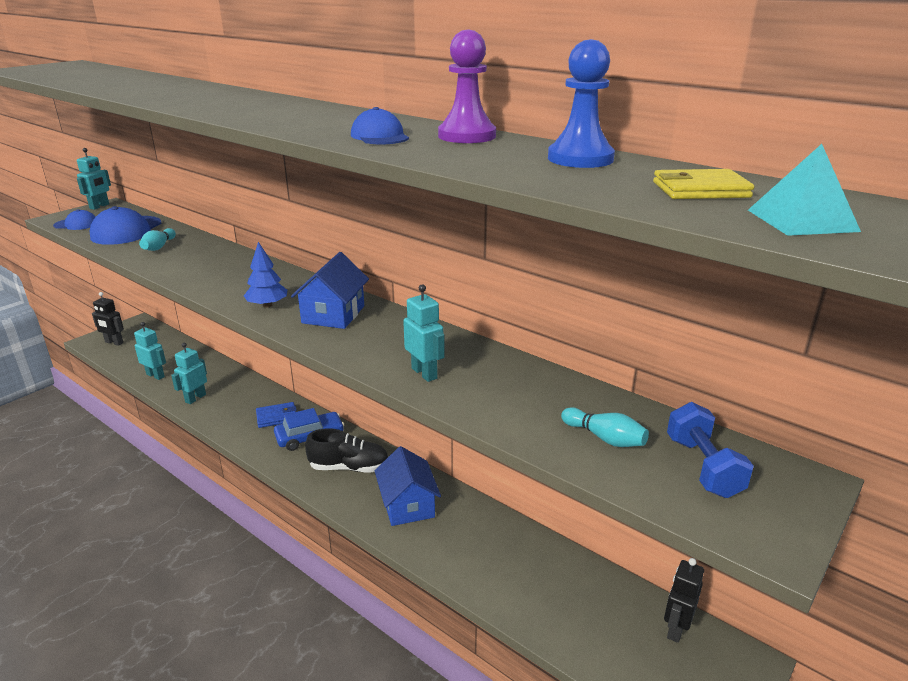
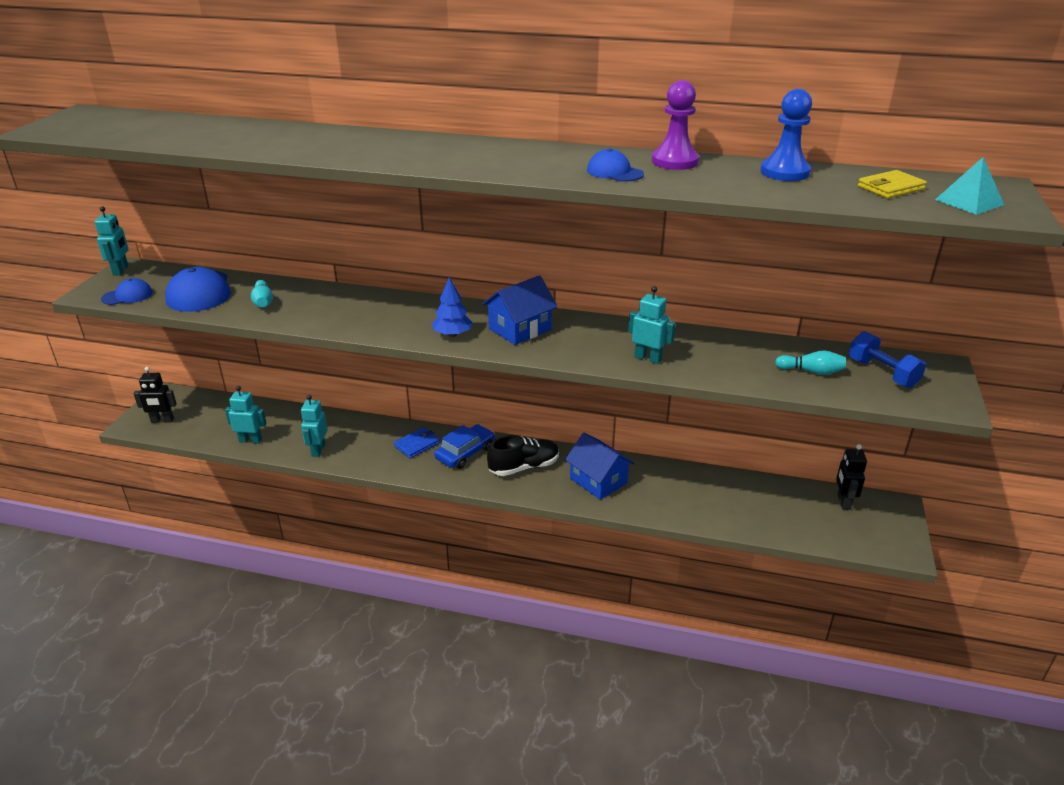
camera: 25 degrees left, 5 degrees up
blue house [291,252,369,329] -> blue house turned 60 degrees clockwise [483,275,558,345]

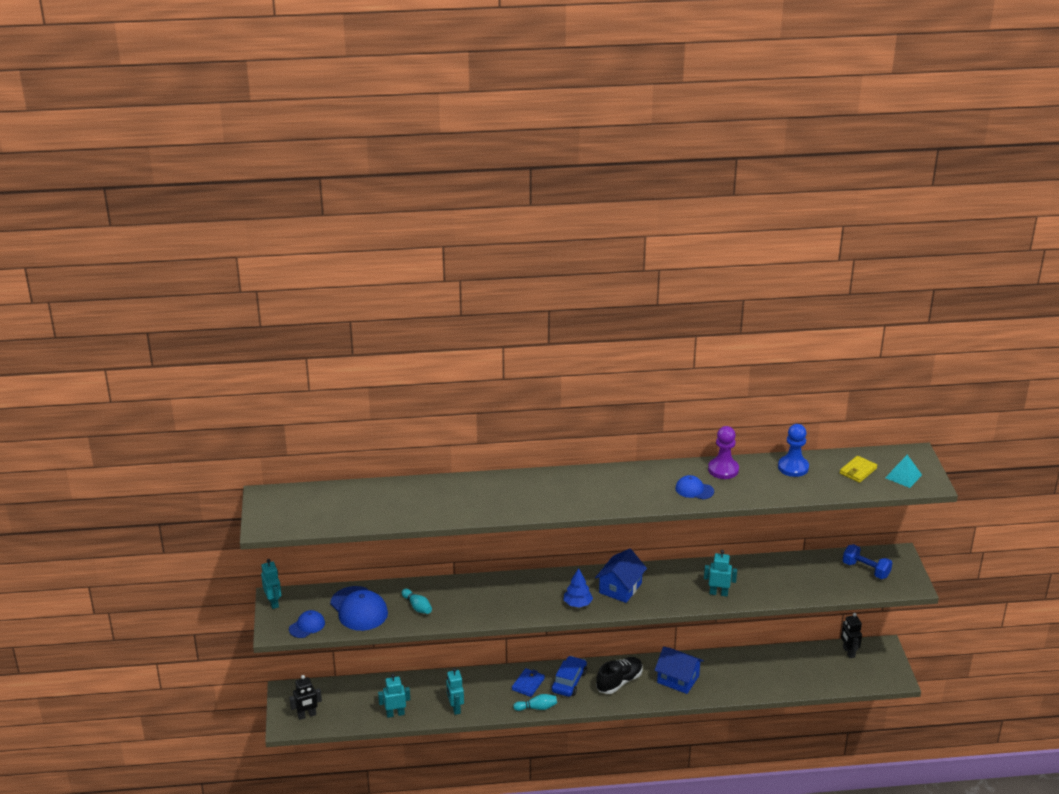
camera: 20 degrees left, 0 degrees up
turquoise bowling pin [775,351,846,375] -> turquoise bowling pin moved to [513,694,557,711]

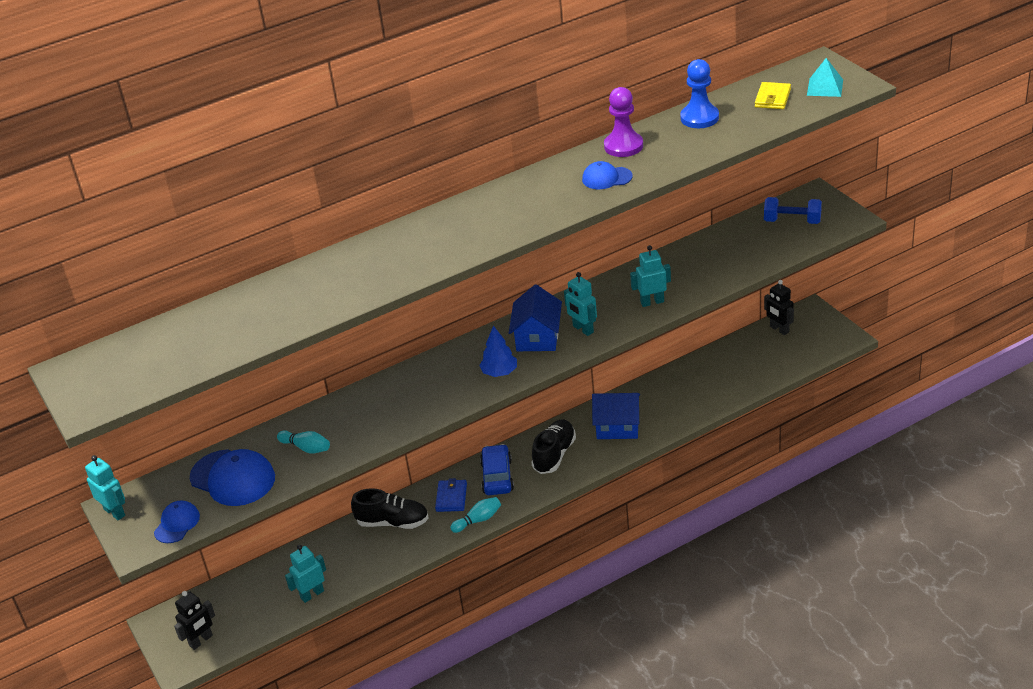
camera: 20 degrees left, 5 degrees up
turquoise robot [446,668,464,715] -> turquoise robot moved to [564,272,597,336]
none -> black shoe [351,488,429,529]

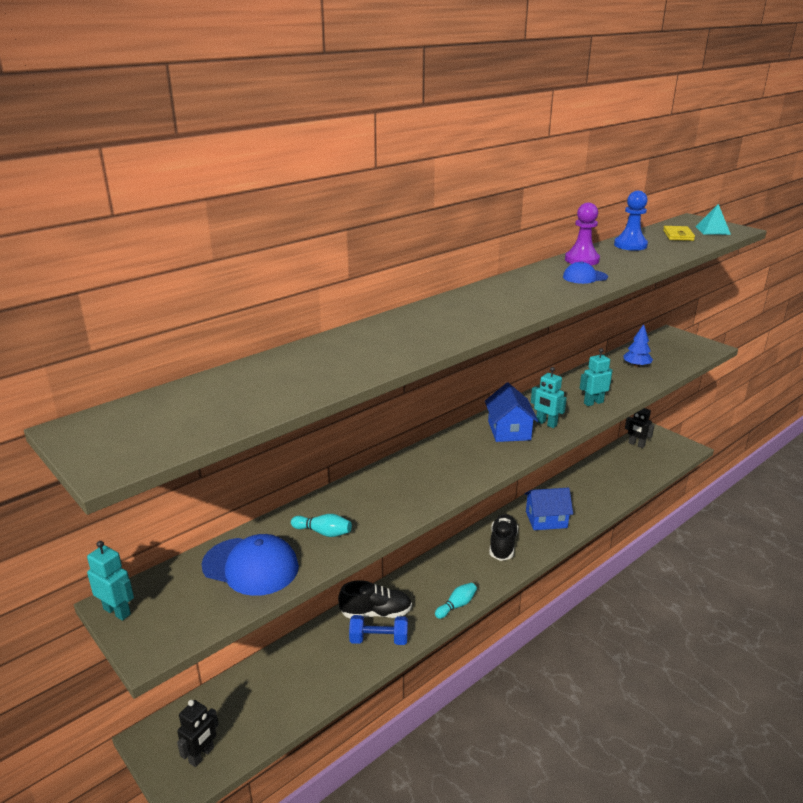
camera: 15 degrees left, 10 degrees down
blue cap [154,500,200,543] -> none
turquoise robot [285,545,326,603] -> none
blue wallet [435,478,467,512] -> none
blue tree [479,326,517,377] -> blue tree moved to [623,324,653,367]
blue car [480,444,514,495] -> none
blue dumbbell [764,197,822,224] -> blue dumbbell moved to [349,615,408,645]

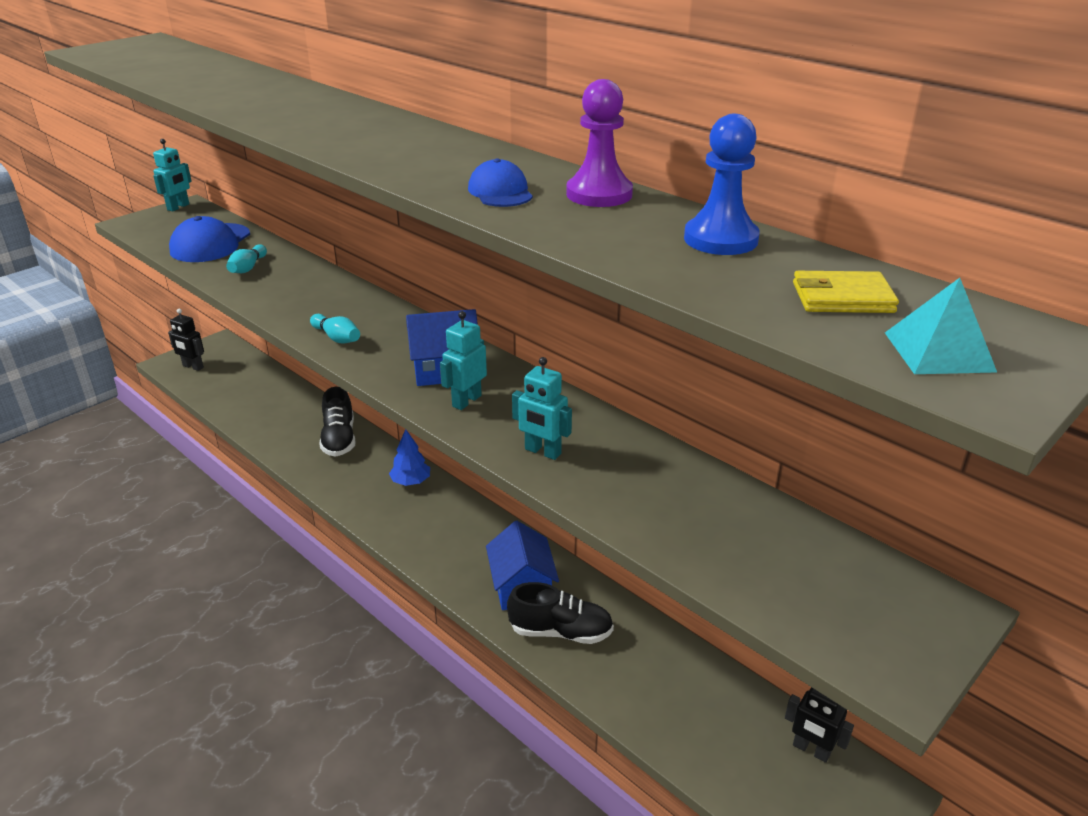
camera: 85 degrees right, 5 degrees up
blue dumbbell [349,615,408,645] -> none
turquoise bowling pin [435,583,477,619] -> turquoise bowling pin moved to [310,314,360,344]
black shoe [489,514,519,561] -> black shoe moved to [507,582,614,644]
turquoise robot [580,348,613,406] -> turquoise robot turned 150 degrees clockwise [512,357,572,460]
blue tree [623,324,653,367] -> blue tree moved to [389,429,430,486]
black robot [625,408,654,448] -> black robot turned 90 degrees counterclockwise [785,687,854,763]

